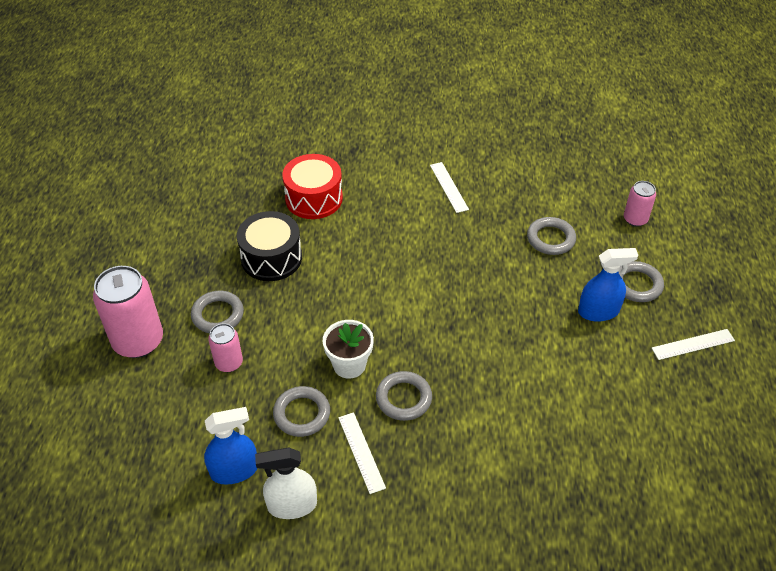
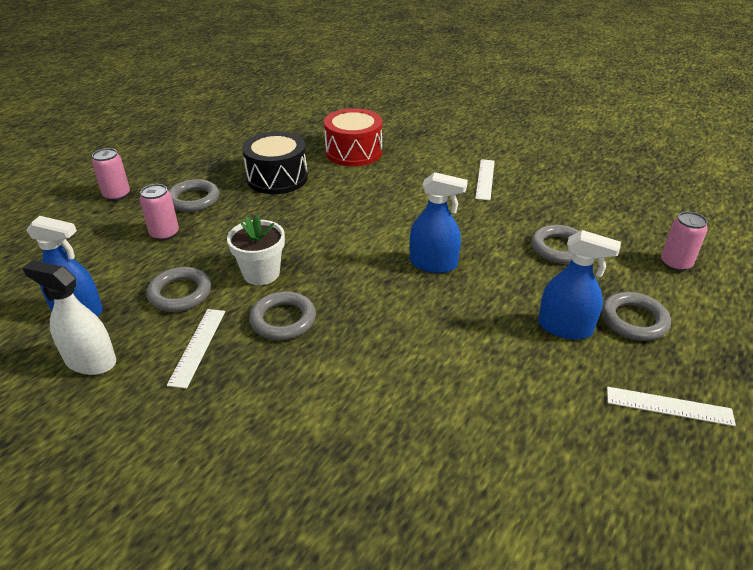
camera: 30 degrees right, 10 degrees down
pink can [93,266,163,358] -> pink can [92,148,130,201], size x0.54
none -> blue spray bottle [410,172,468,273]

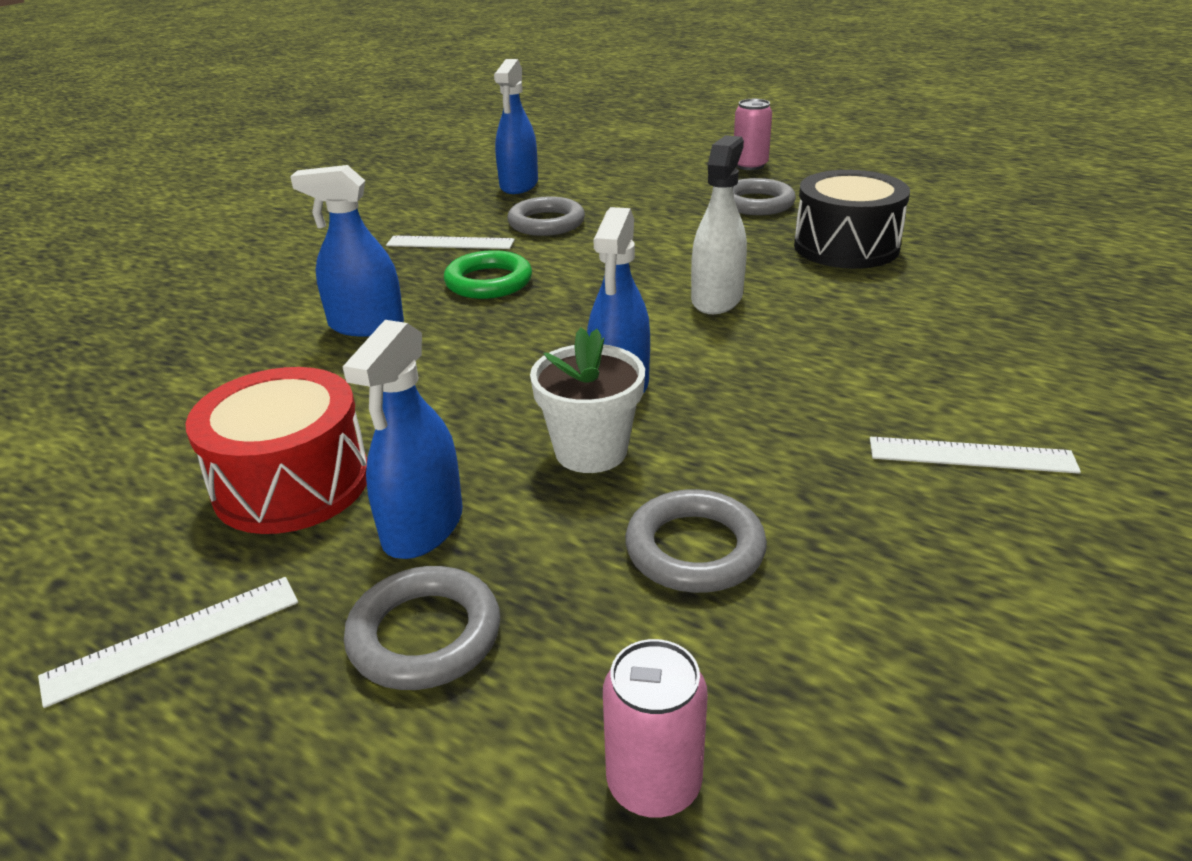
camera: 90 degrees right, 5 degrees down
white spray bottle [23,261,116,375] -> white spray bottle moved to [691,135,747,314]
pink can [140,184,179,241] -> none
white flower pot [227,214,285,285] -> white flower pot moved to [530,328,645,473]
grey ring [249,291,316,340] -> green ring [444,250,532,299]
red drum [324,108,382,166] -> red drum moved to [185,367,367,534]
white ruler [607,387,736,426] -> white ruler turned 45 degrees clockwise [38,577,298,708]
none -> blue spray bottle [290,165,404,336]

